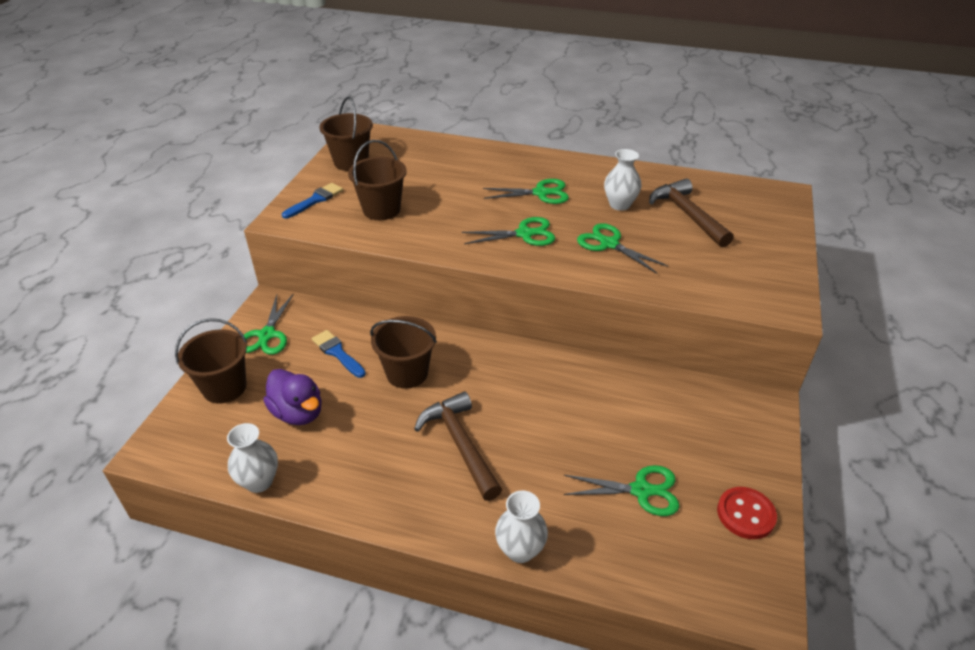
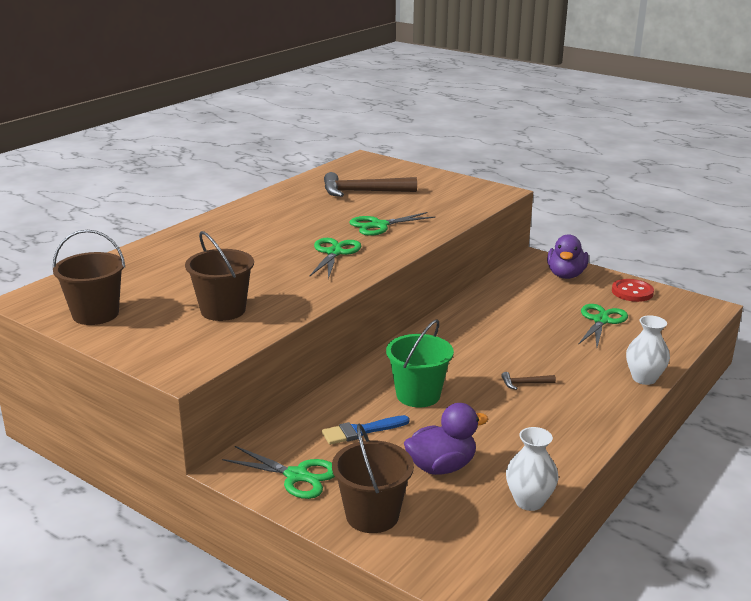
camera: 70 degrees left, 15 degrees down
blue brush [282,183,343,219] -> none
brown bucket [370,316,437,389] -> green bucket [386,320,454,407]
brown hammer [414,391,502,501] -> brown hammer [501,372,556,390], size x0.44
green scissors [483,179,569,204] -> none
white vase [604,149,642,211] -> none
none -> purple duck [547,234,588,279]

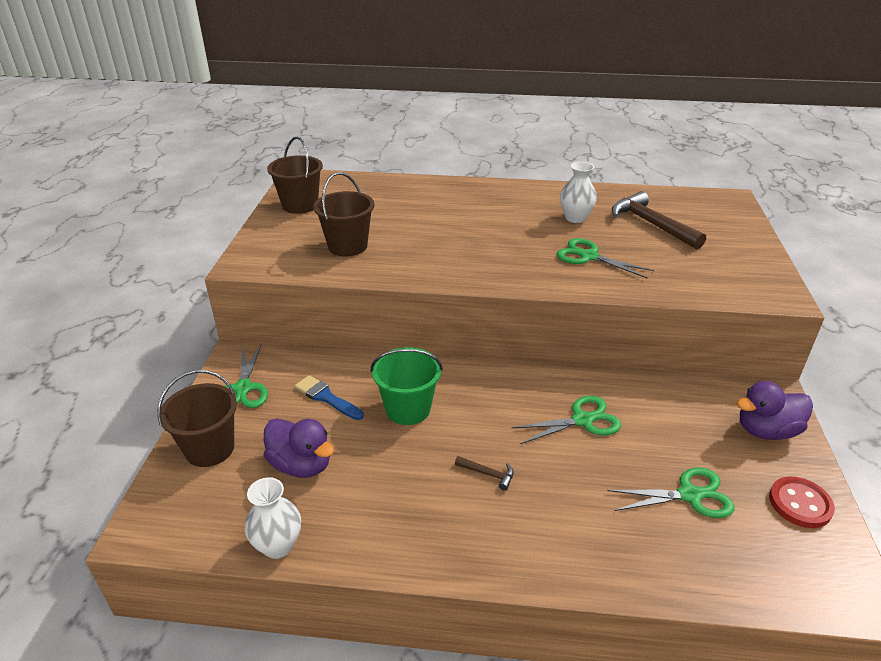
camera: 60 degrees right, 10 degrees up
green scissors [309,238,361,279] -> green scissors moved to [512,396,621,444]
brown hammer [501,372,556,390] -> brown hammer turned 150 degrees clockwise [455,456,514,491]
white vase [626,315,670,385] -> white vase moved to [560,162,597,223]

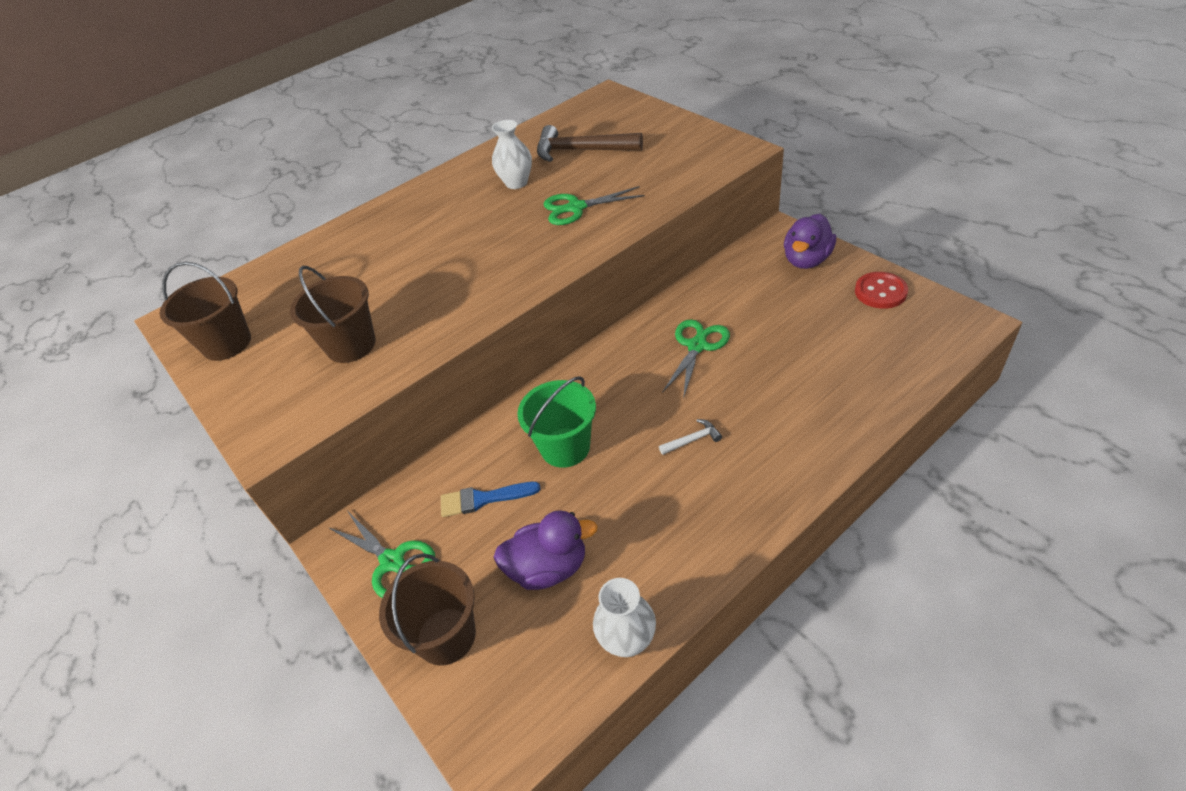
camera: 40 degrees left, 10 degrees up
brown hammer [455,456,514,491] -> white hammer [659,419,722,455]
green scissors [607,468,735,518] -> none

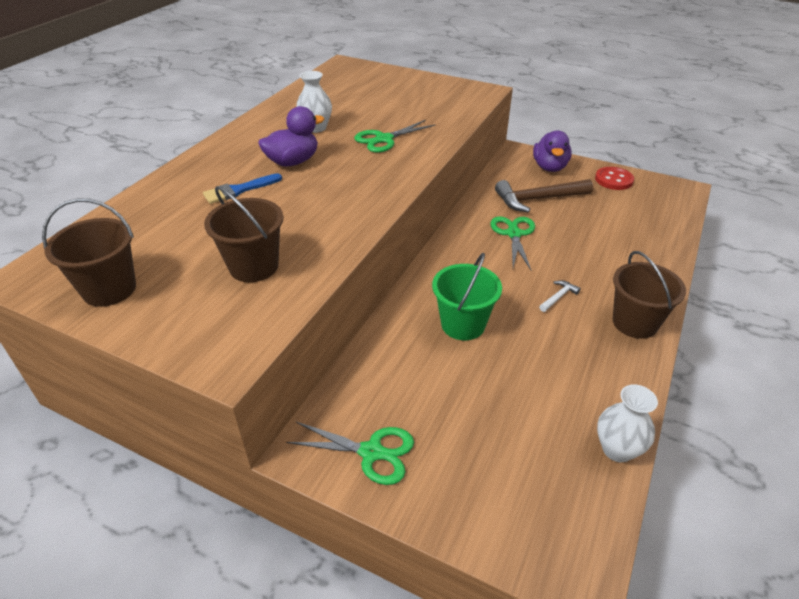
camera: 30 degrees left, 5 degrees down
brown bucket [379,553,476,666] -> brown bucket moved to [613,251,686,339]
blue brush [441,482,541,517] -> blue brush moved to [203,173,282,204]
purple duck [494,510,598,590] -> purple duck moved to [258,106,324,167]
brown hammer [537,125,643,162] -> brown hammer moved to [495,179,593,212]

